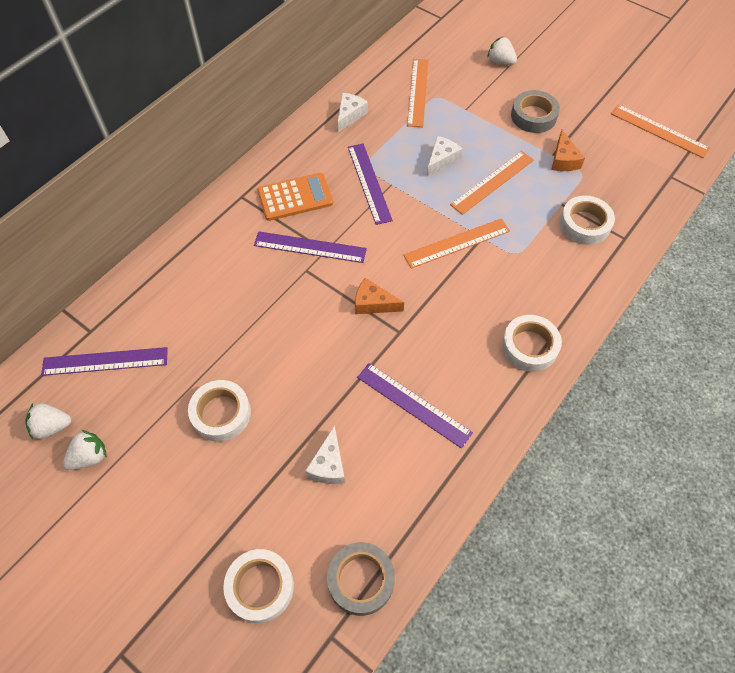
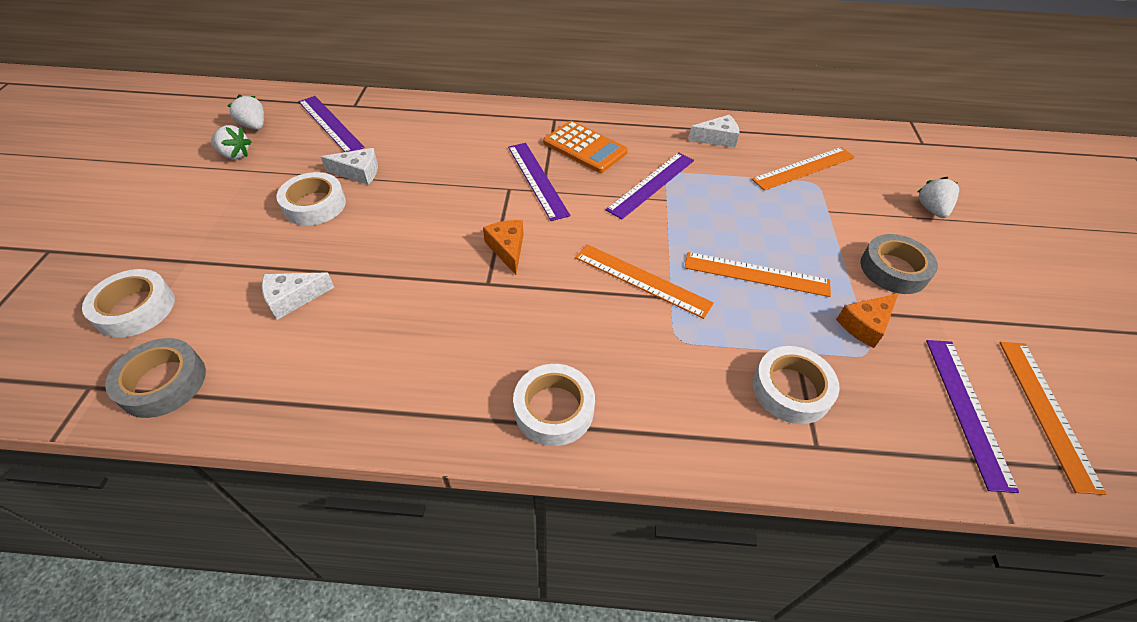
camera: 55 degrees right, 10 degrees down
purple ruler [357,363,473,449] -> purple ruler moved to [926,340,1019,493]
white cheese [427,136,462,177] -> white cheese moved to [321,148,378,185]

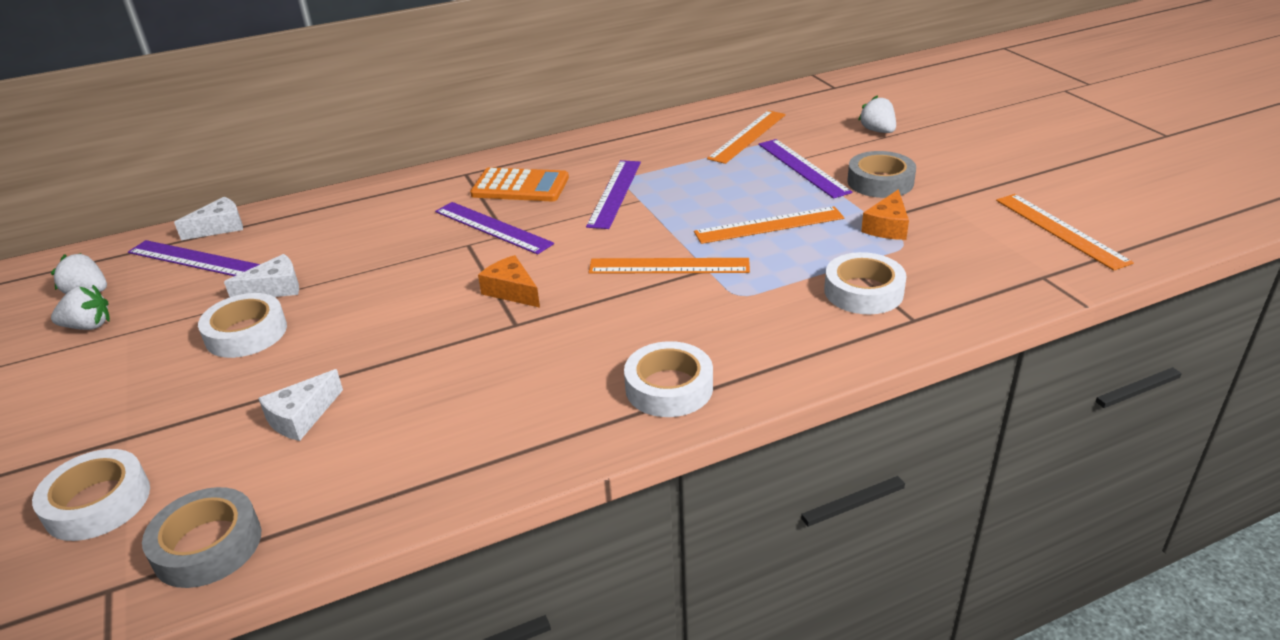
camera: 25 degrees left, 15 degrees down
white cheese [688,115,739,148] -> white cheese moved to [174,197,243,240]
purple ruler [926,340,1019,493] -> purple ruler moved to [758,139,853,199]

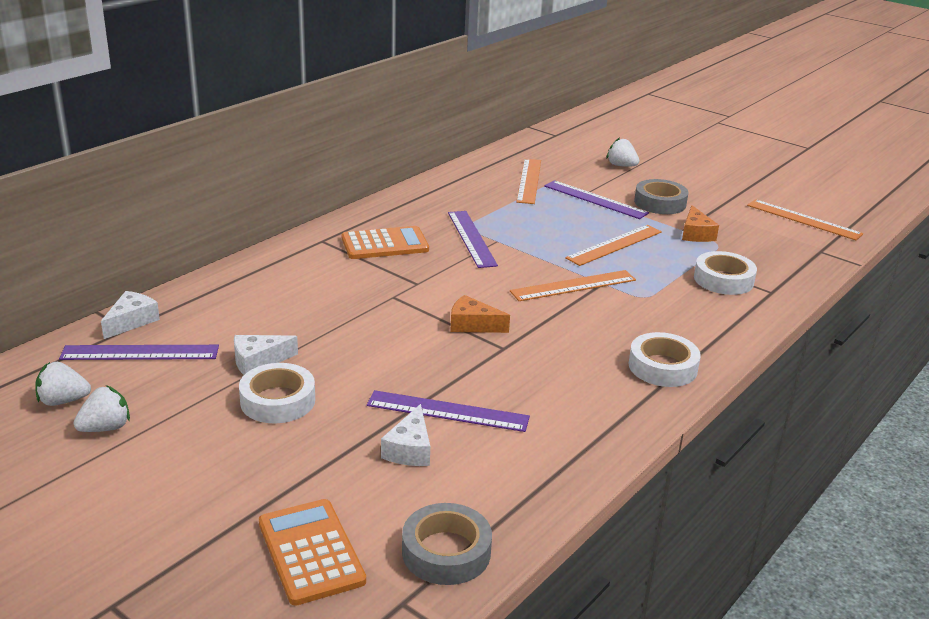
camera: 30 degrees left, 5 degrees down
white tape [32,449,150,541] -> orange calculator [259,499,366,606]
white cheese [224,254,299,297] -> white cheese turned 150 degrees counterclockwise [234,335,298,375]
purple ruler [435,202,554,255] -> purple ruler moved to [367,390,530,432]

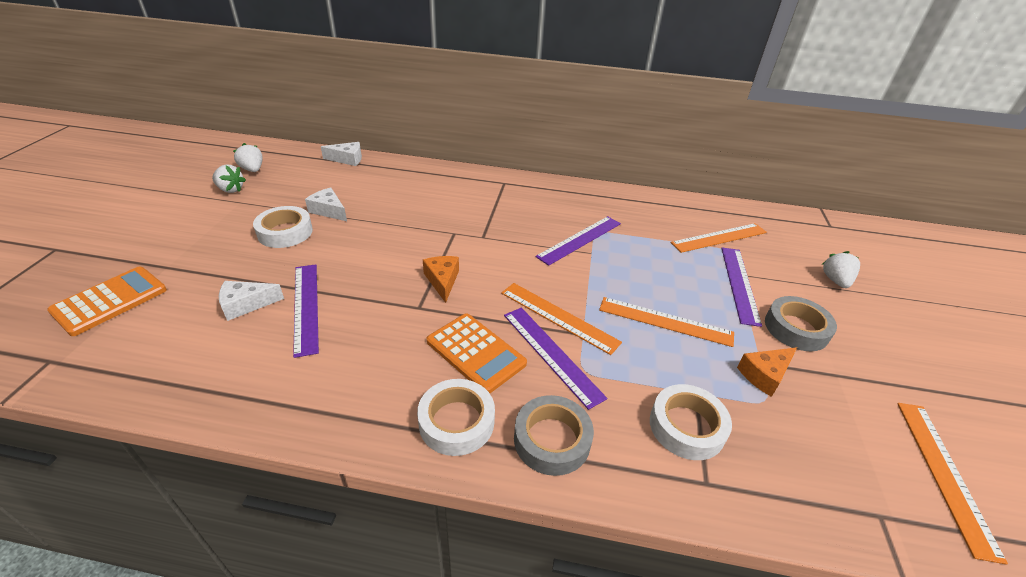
camera: 60 degrees right, 10 degrees up
purple ruler [59,345,219,360] -> purple ruler moved to [504,308,607,410]
orange calculator [342,226,429,259] -> orange calculator moved to [427,313,527,393]
grey tape [402,503,492,585] -> grey tape moved to [514,395,594,476]

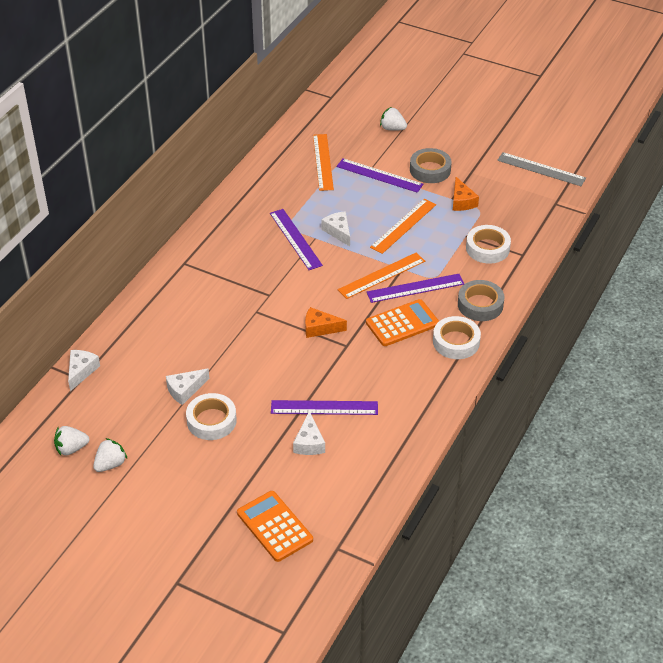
camera: 70 degrees left, 5 degrees up
orange ruler [897,403,1008,565] -> grey ruler [497,152,586,186]
none -> white cheese [321,211,350,247]

